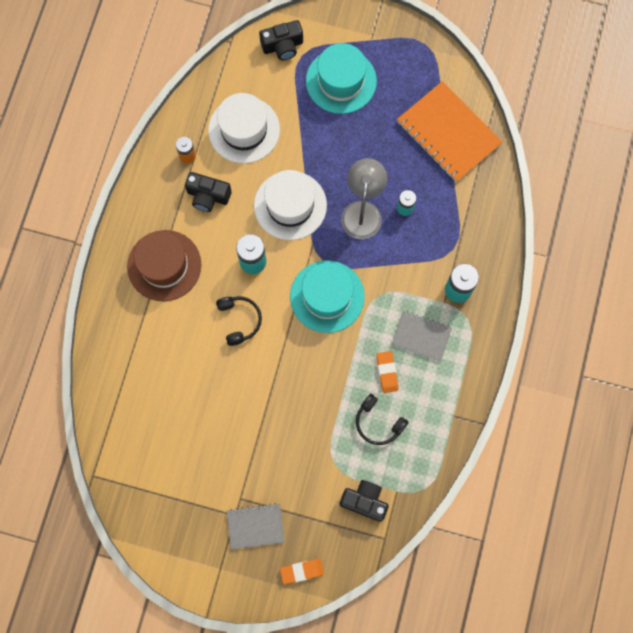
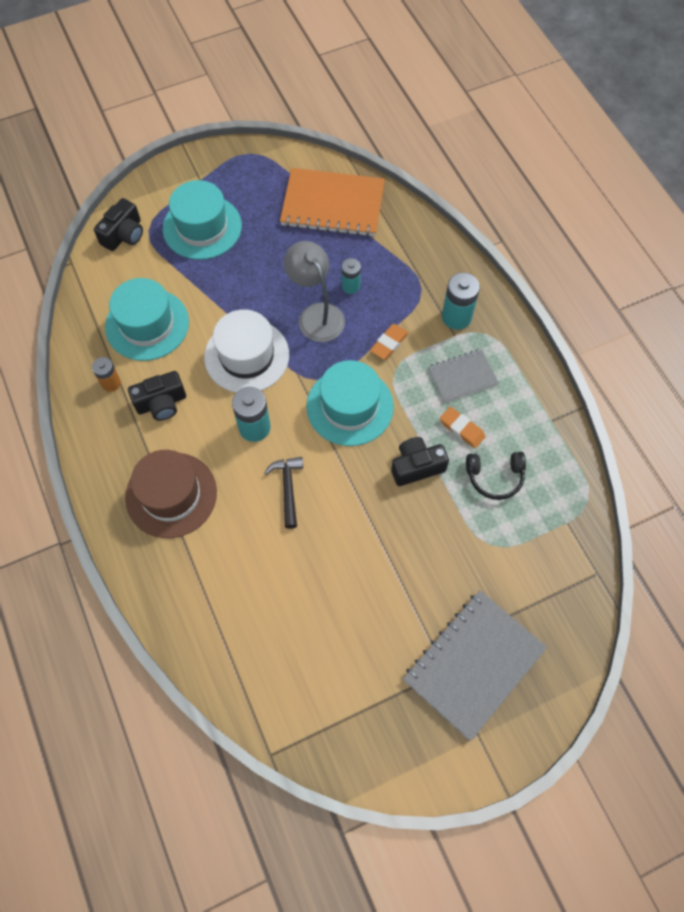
camera: 40 degrees left, 10 degrees down
white hat [208,93,280,164] -> turquoise hat [105,278,189,361]
black headphones [216,296,262,346] -> black hammer [264,457,303,529]
grey notebook [227,503,285,550] -> grey notebook [403,590,547,741], size x1.78
orange eraser [280,559,324,584] -> orange eraser moved to [370,324,408,360]
black camera [339,480,389,522] -> black camera moved to [391,437,449,486]

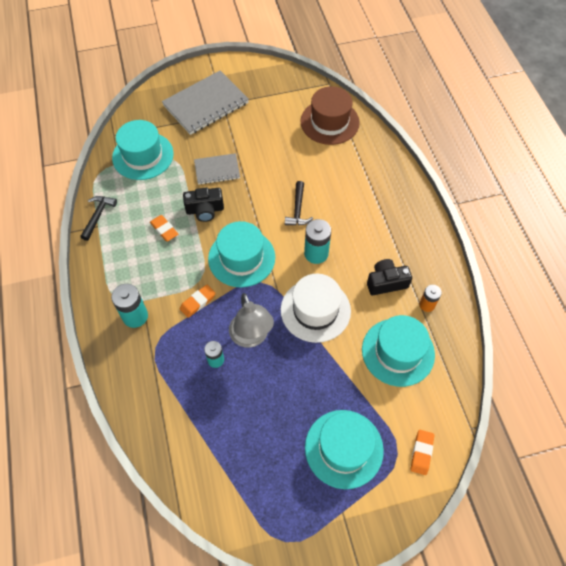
camera: 170 degrees left, 5 degrees down
black camera [94,198,143,251] -> orange eraser [410,430,434,475]
brown hat [125,450,217,538] -> brown hat moved to [300,86,360,145]
orange notebook [280,168,385,237] -> none
grey notebook [428,349,499,403] -> grey notebook moved to [194,153,240,185]
black headphones [466,452,526,500] -> none
none -> black hammer [80,196,117,241]
none -> turquoise hat [112,120,174,180]

